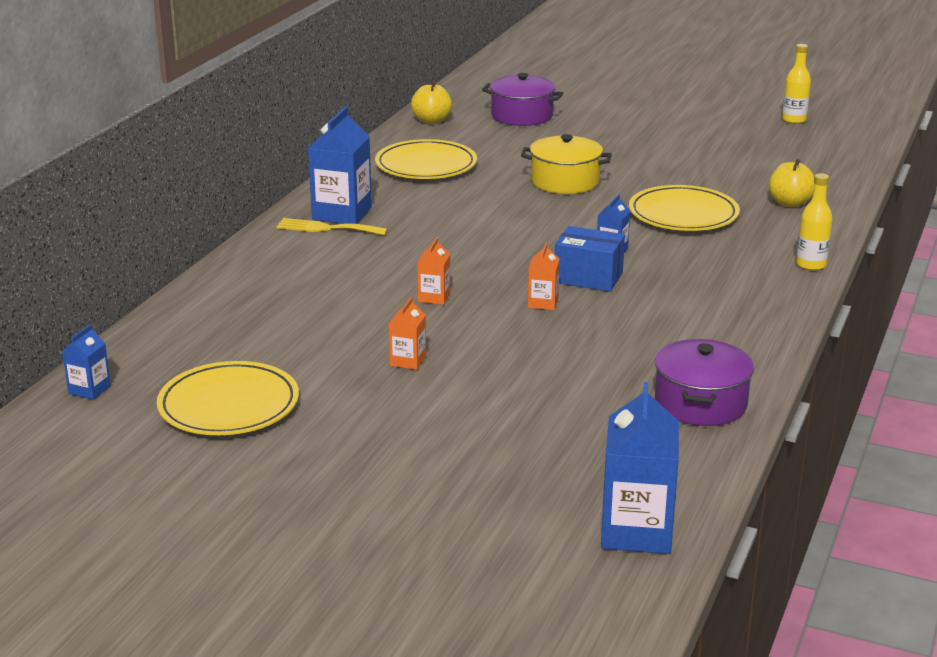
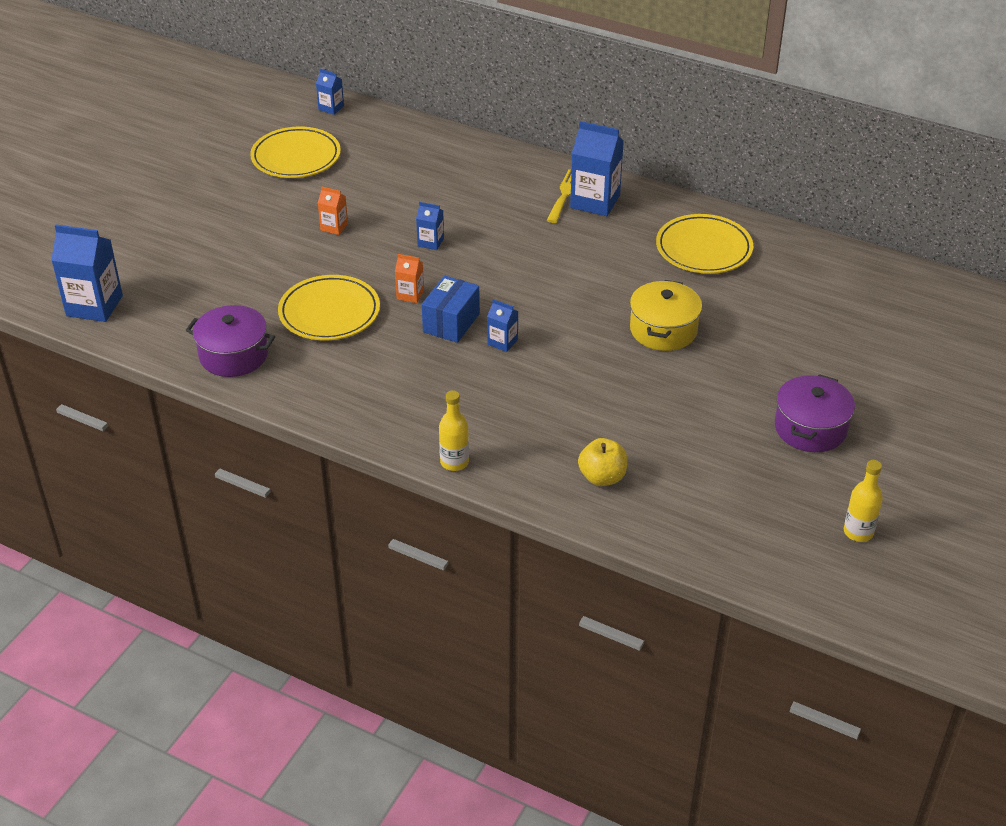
camera: 95 degrees right, 15 degrees up
yellow apple [411,81,452,124] -> none
orange carton [417,238,450,305] -> blue carton [416,202,444,250]
purple pot [482,73,563,126] -> purple pot moved to [775,374,855,452]
yellow plate [629,185,740,231] -> yellow plate moved to [278,275,380,340]

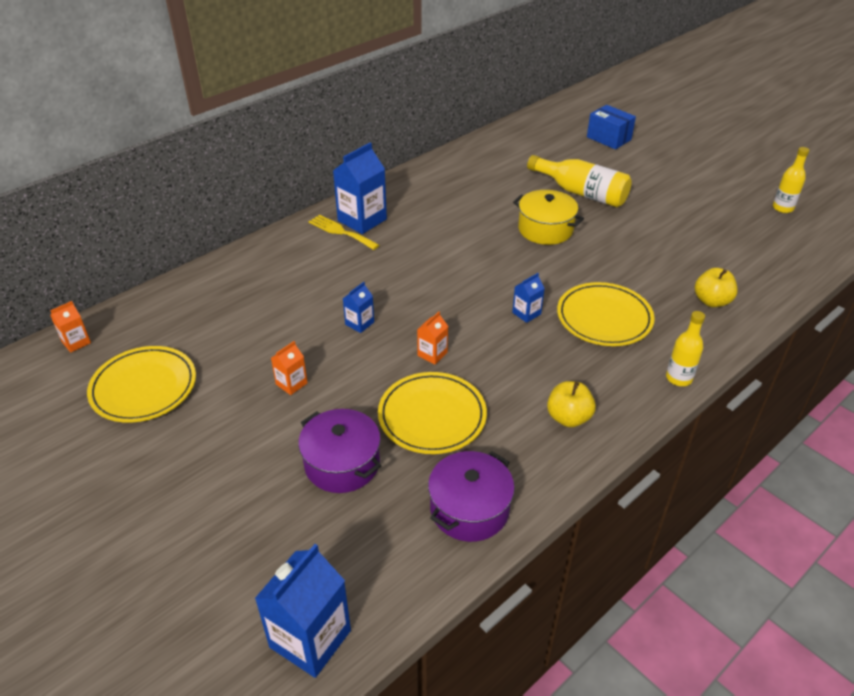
camera: 70 degrees left, 0 degrees up
blue carton [316,69,344,115] -> orange carton [50,301,91,353]
blue box [422,276,480,343] -> blue box moved to [587,105,636,149]
yellow plate [656,214,753,274] -> yellow plate moved to [557,282,655,346]
purple pot [775,374,855,452] -> purple pot moved to [298,409,381,493]
none -> yellow bottle [527,155,632,207]
none -> yellow apple [547,381,596,427]

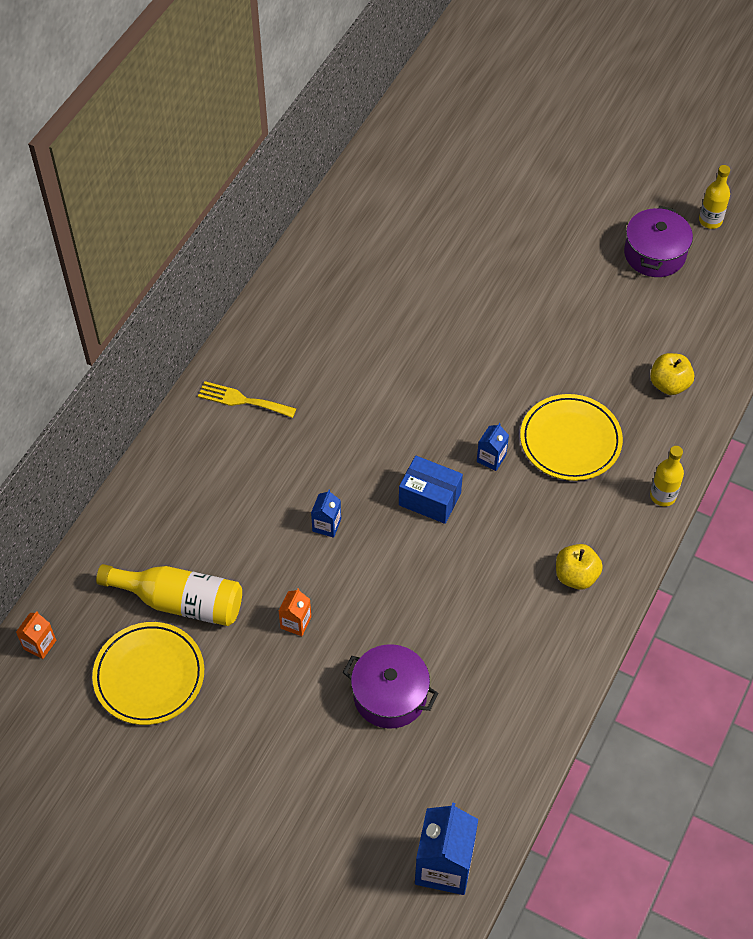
camera: 20 degrees left, 15 degrees up
blue carton [333,143,387,234] -> none
yellow plate [378,372,487,454] -> none
orange carton [417,312,448,364] -> none
purple pot [428,451,515,542] -> purple pot moved to [624,206,693,277]
yellow pot [513,190,584,245] -> none
yellow bottle [527,155,632,207] -> yellow bottle moved to [96,564,242,626]
blue box [587,105,636,149] -> blue box moved to [399,456,463,524]

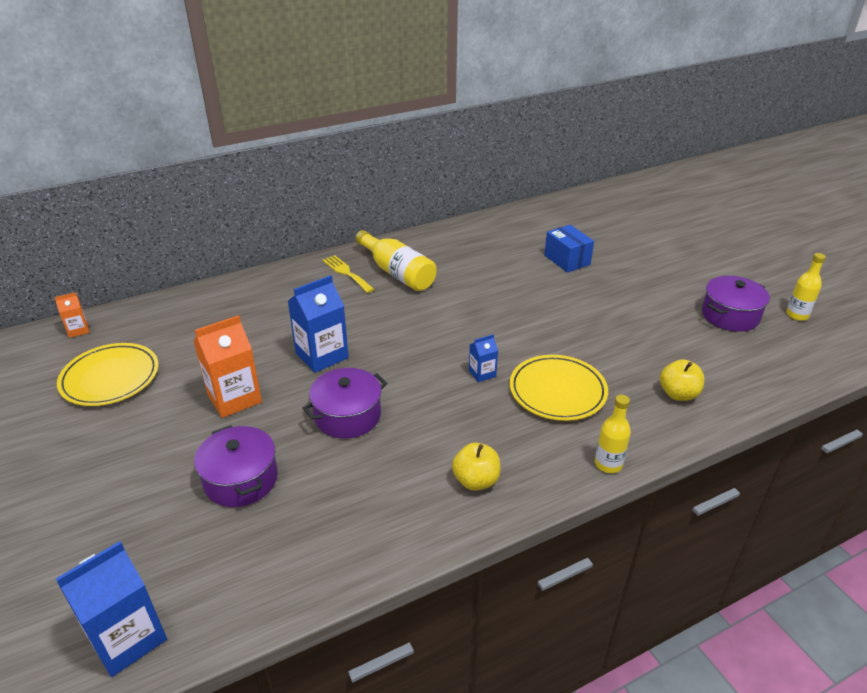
camera: 35 degrees right, 20 degrees down
yellow bottle [96,564,242,626] -> yellow bottle moved to [355,230,437,291]
orange carton [279,588,311,636] -> orange carton [193,315,262,418], size x1.96
blue carton [311,490,341,538] -> blue carton [288,275,349,373], size x1.96
blue box [399,456,463,524] -> blue box moved to [544,225,594,273]
none -> purple pot [303,368,387,439]

